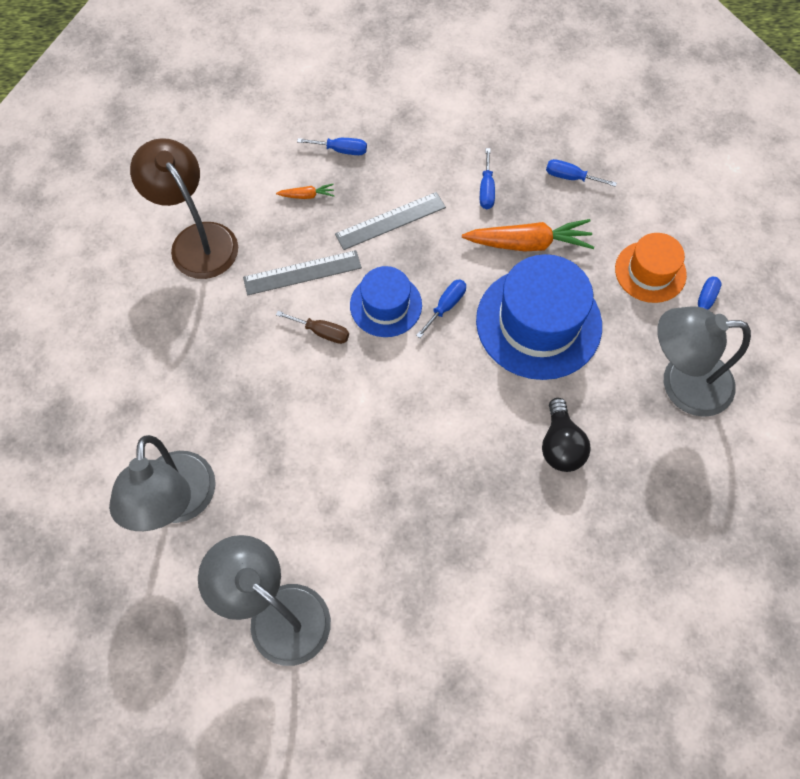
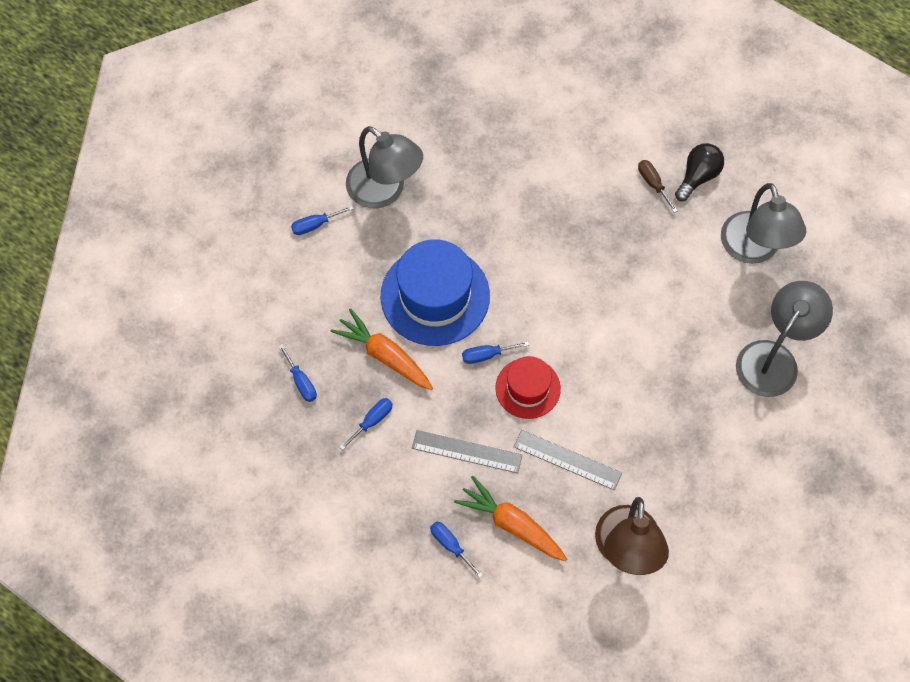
camera: 140 degrees left, 0 degrees up
orange carrot [276,184,334,199] -> orange carrot [454,476,567,561], size x2.18
brown screwdriver [276,311,349,344] -> brown screwdriver moved to [638,160,678,213]
blue hat [350,266,422,337] -> red hat [495,356,561,419]
black light bulb [542,398,591,472] -> black light bulb moved to [675,143,724,201]
orange hat [615,233,687,303] -> none

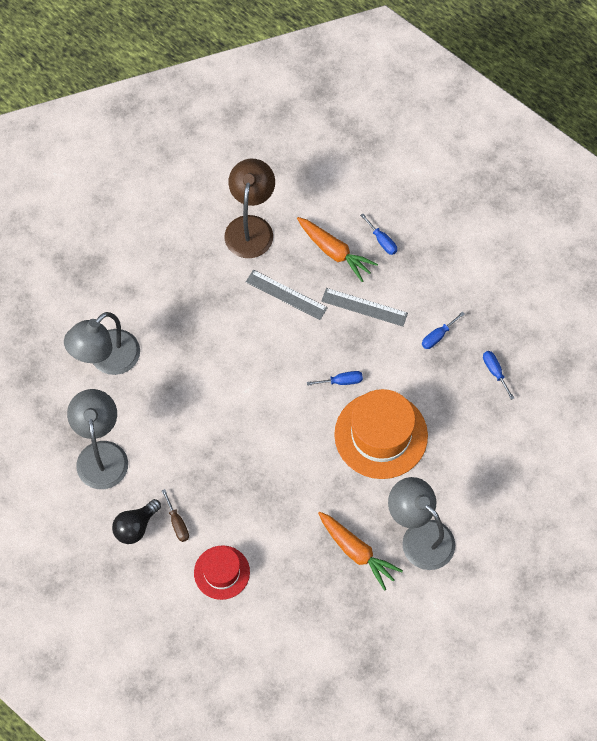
camera: 175 degrees left, 0 degrees up
blue screwdriver [291,206,354,235] -> none
orange carrot [331,308,433,390] -> orange carrot moved to [318,511,403,591]
blue hat [381,239,490,346] -> orange hat [334,389,428,479]
red hat [495,356,561,419] -> red hat moved to [194,545,250,600]

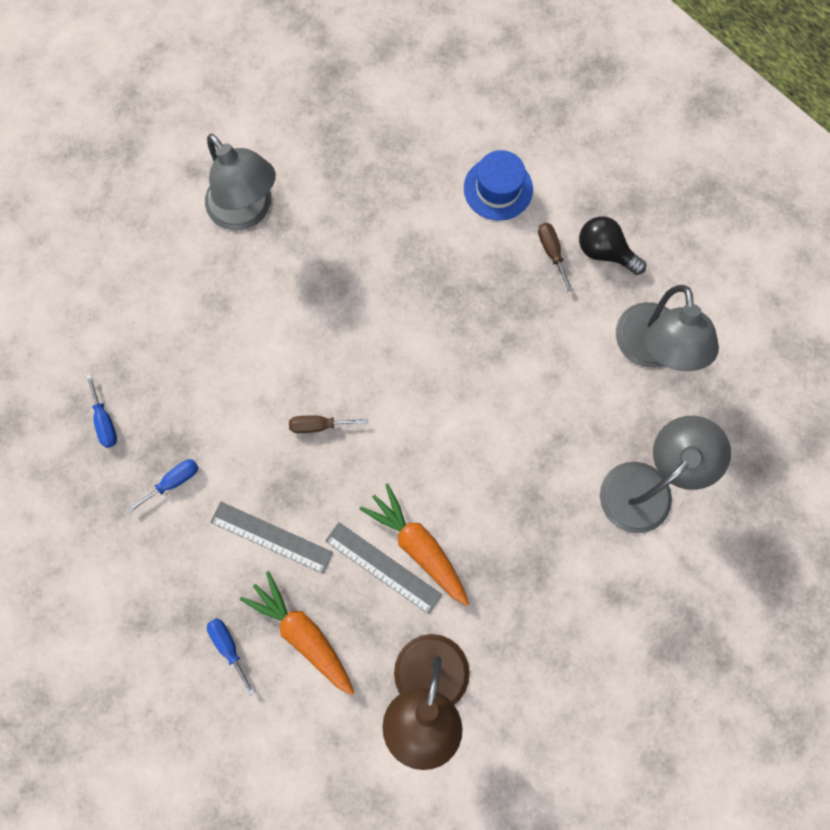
camera: 175 degrees left, 10 degrees up
black light bulb [112,499,161,544] -> black light bulb turned 105 degrees counterclockwise [579,216,646,275]
red hat [194,545,250,600] -> blue hat [464,150,533,221]
blue screwdriver [307,371,363,386] -> brown screwdriver [289,416,368,433]
orange carrot [318,511,403,591] -> orange carrot moved to [359,483,469,606]
orange hat [334,389,428,479] -> none

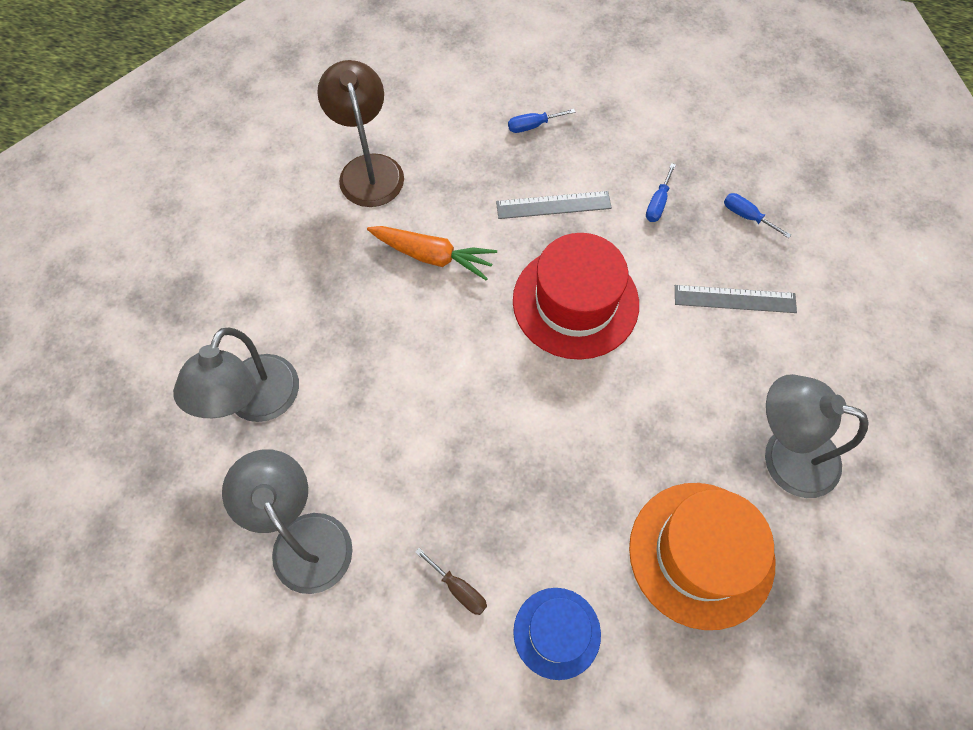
camera: 150 degrees right, 10 degrees down
blue screwdriver [207,618,255,696] -> blue screwdriver turned 135 degrees clockwise [508,109,575,133]
orange carrot [240,571,354,695] -> none
brown screwdriver [289,416,368,433] -> red hat [513,233,639,360]
grey ruler [325,522,442,614] -> grey ruler moved to [675,285,797,313]
black light bulb [579,216,646,275] -> none
none -> orange hat [629,483,775,630]

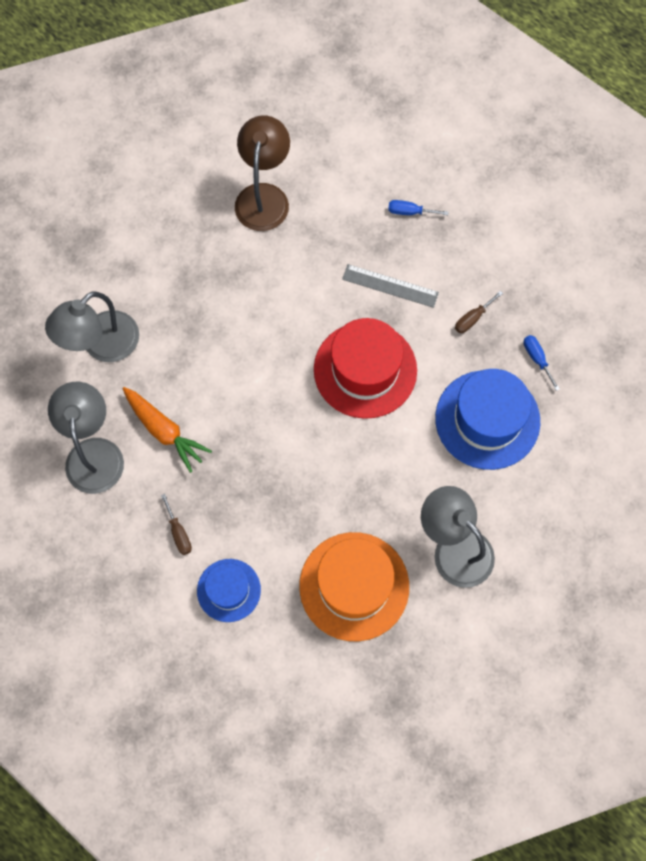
camera: 25 degrees right, 5 degrees up
orange carrot [367,226,497,280] -> orange carrot moved to [123,387,212,473]
blue screwdriver [646,163,676,222] -> brown screwdriver [455,291,503,333]
grey ruler [675,285,797,313] -> blue hat [435,369,540,470]

